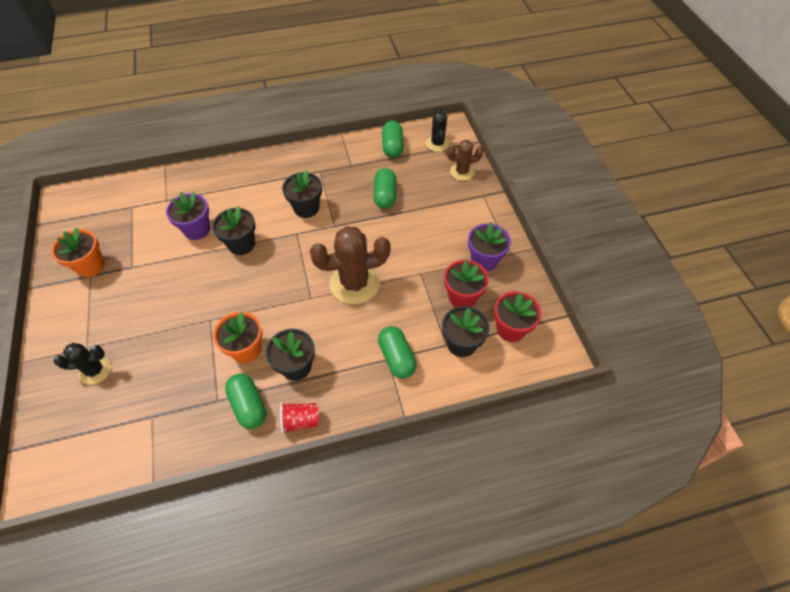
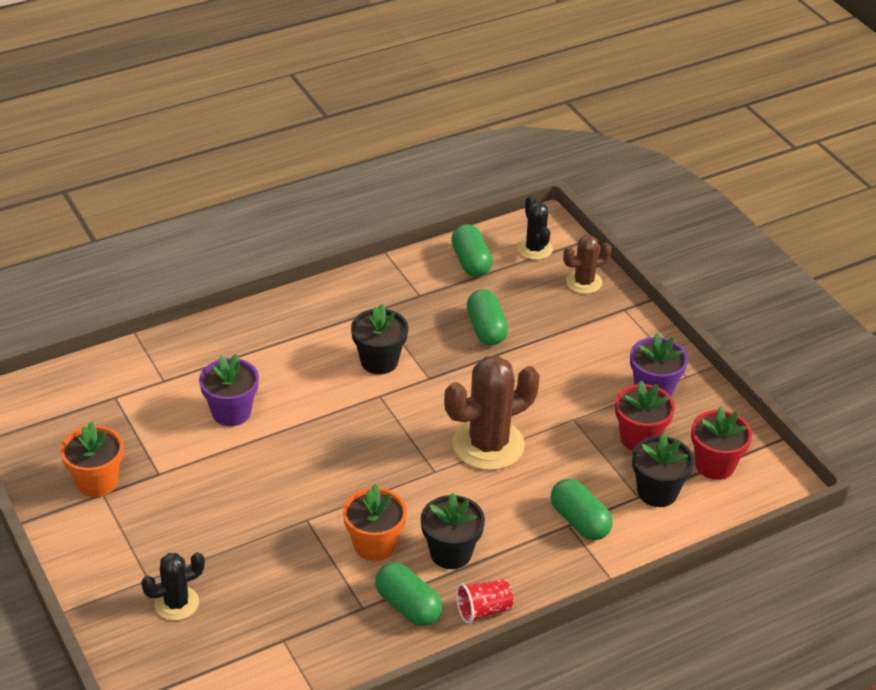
camera: 15 degrees left, 15 degrees down
black flower pot [212,206,256,255] -> none

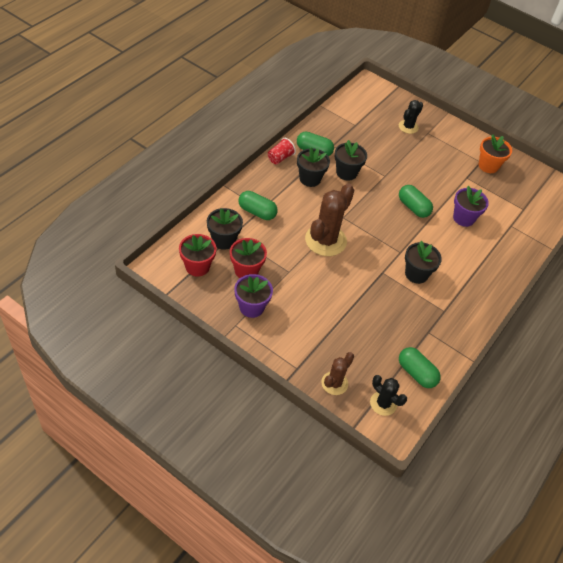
camera: 150 degrees right, 10 degrees up
orange flower pot [343,483,407,561] -> black flower pot [335,140,367,181]
green capsule [467,289,508,345] -> green capsule moved to [399,185,433,218]

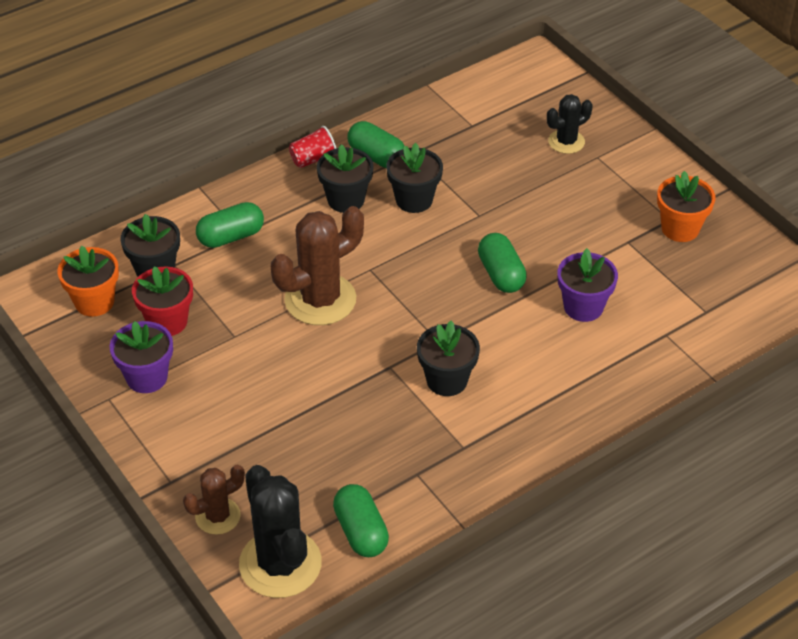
camera: 25 degrees right, 5 degrees down
red flower pot [179,234,216,277] -> orange flower pot [58,246,119,317]
green capsule [238,191,278,220] -> green capsule turned 75 degrees counterclockwise [196,202,264,248]
black cactus [370,375,407,416] -> black cactus [239,465,322,598], size x1.79

